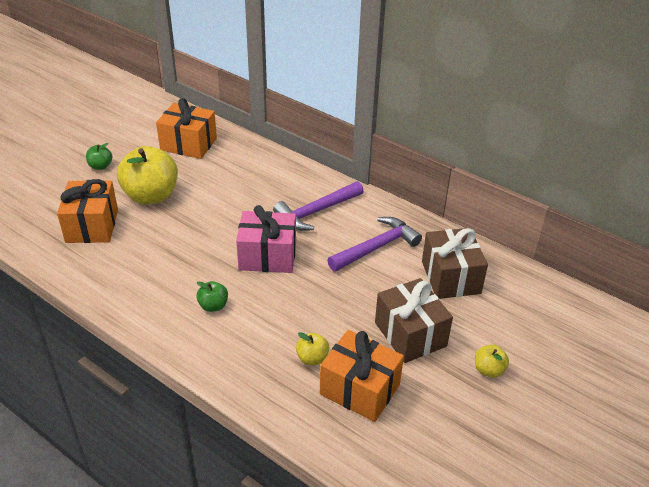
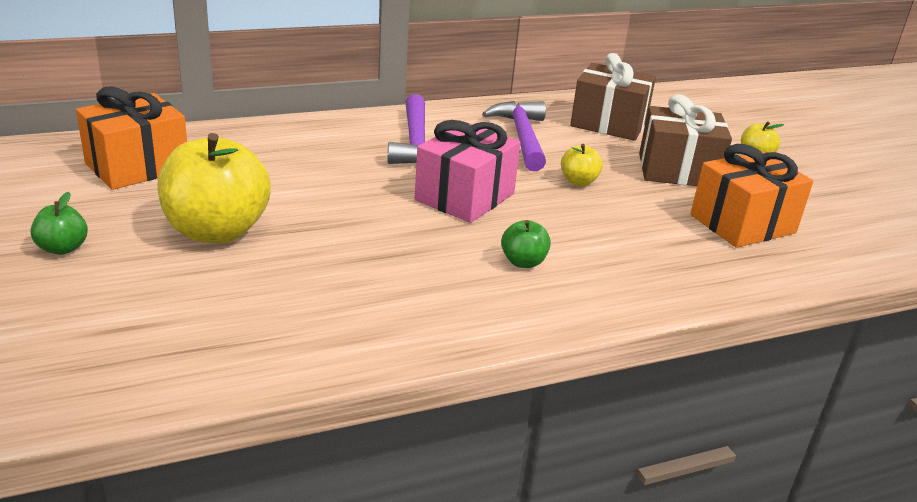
camera: 60 degrees left, 10 degrees down
orange gift [57,179,118,243] -> none
yellow apple [296,332,329,365] -> yellow apple moved to [561,144,603,186]

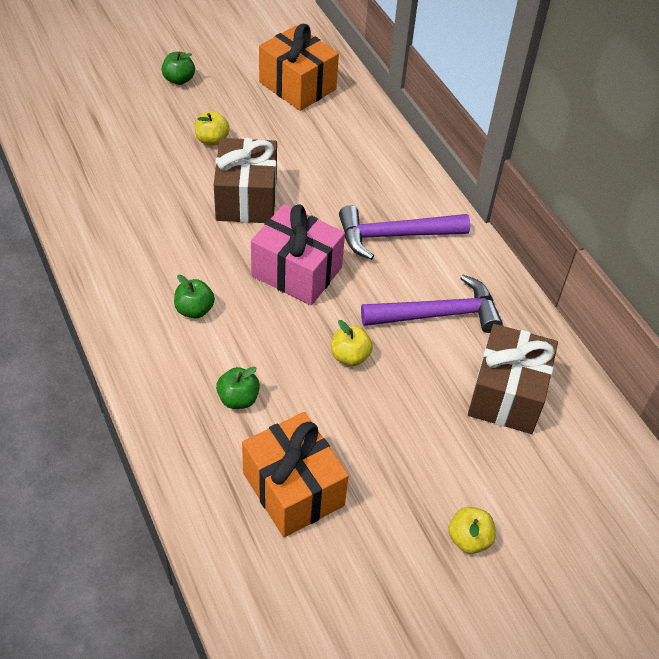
camera: 85 degrees right, 20 degrees up
yellow apple [157,133,271,243] -> yellow apple [195,111,230,146], size x0.45
brown gift [639,94,732,186] -> brown gift moved to [214,138,277,223]
none -> green apple [216,367,260,409]

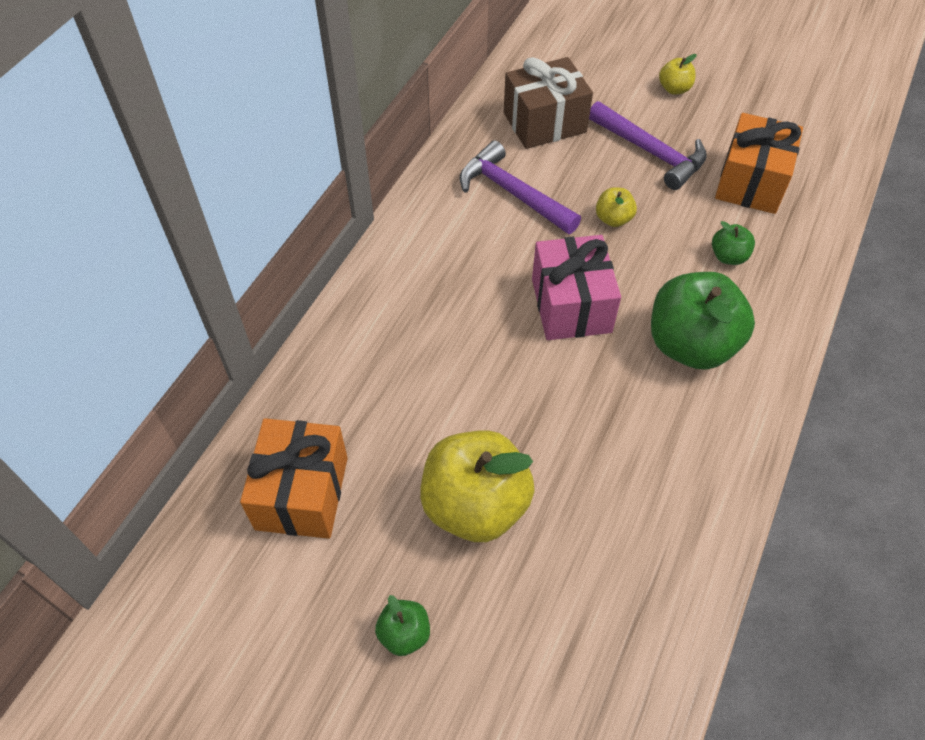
camera: 125 degrees left, 5 degrees up
green apple [174,275,215,318] -> green apple [651,272,755,370], size x2.20
yellow apple [195,111,230,146] -> yellow apple [420,430,535,542], size x2.20
brown gift [214,138,277,223] -> none
purple hammer [339,205,470,260] -> purple hammer moved to [589,101,707,190]

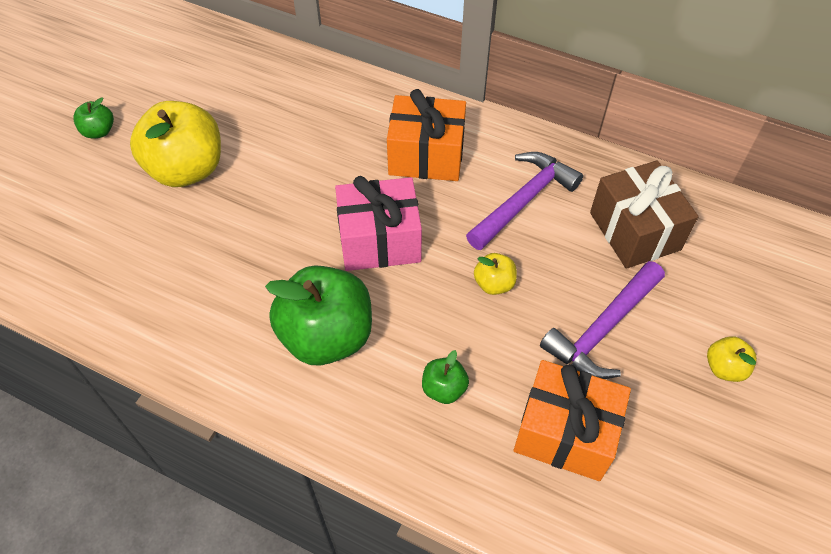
camera: 90 degrees right, 0 degrees up
orange gift [240,418,348,539] -> orange gift moved to [387,89,466,181]

